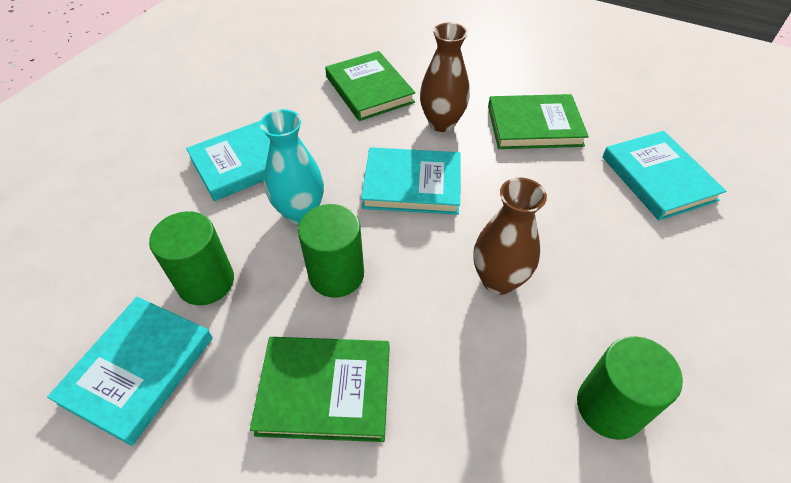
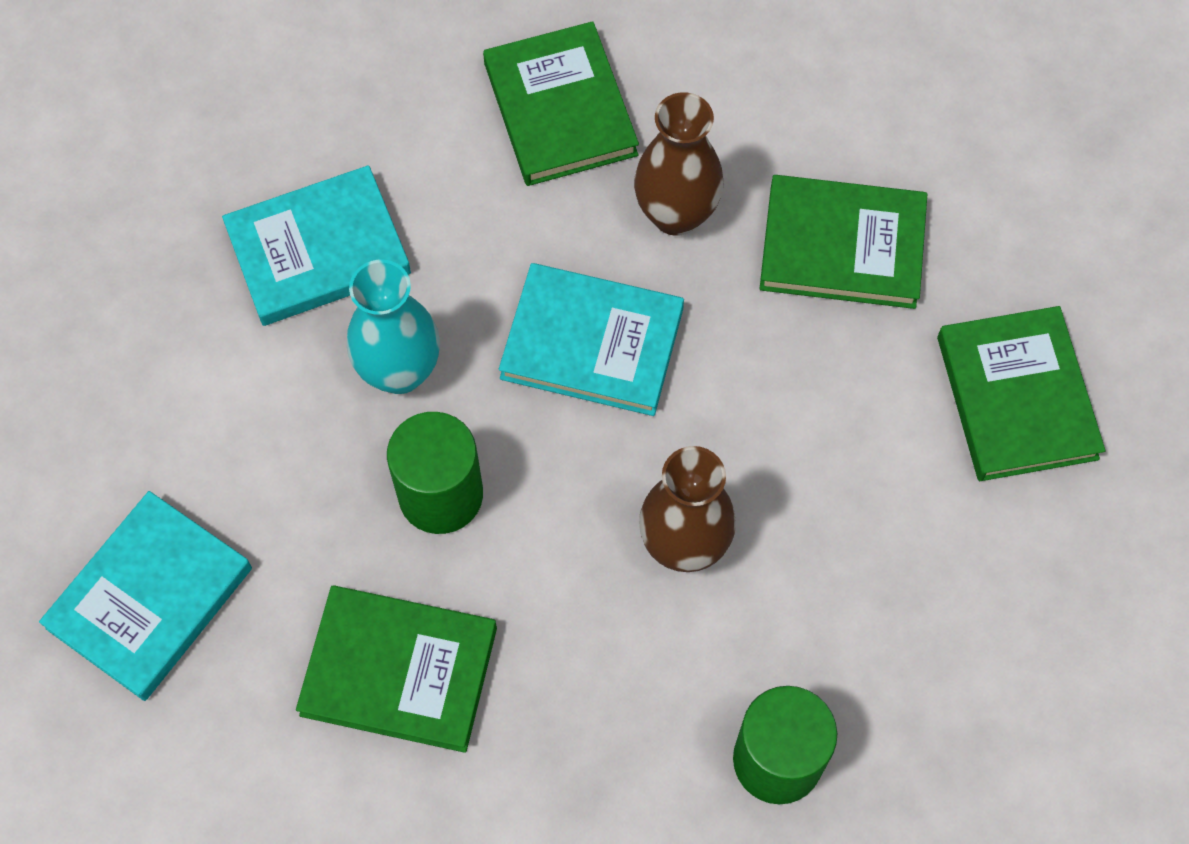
camera: 10 degrees right, 15 degrees up
green cylinder [149,211,234,305] -> none
turquoise book [602,131,726,221] -> green book [937,306,1106,481]

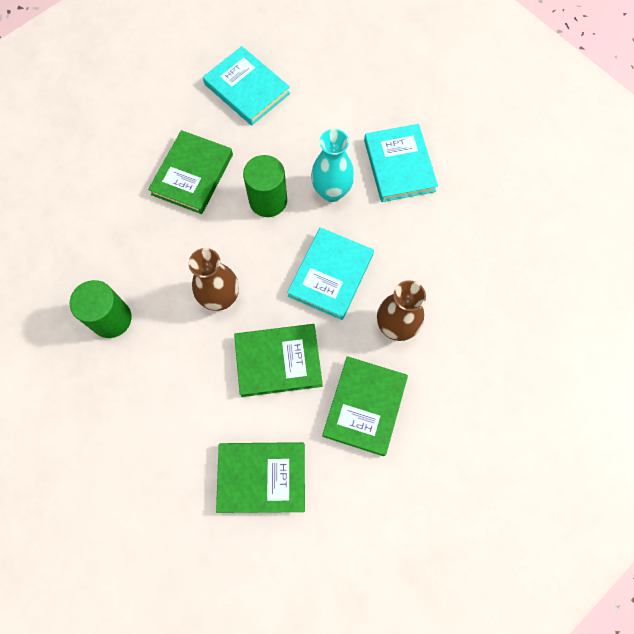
camera: 100 degrees right, 5 degrees up
green book [483,21,639,186] -> green book moved to [234,324,323,397]

